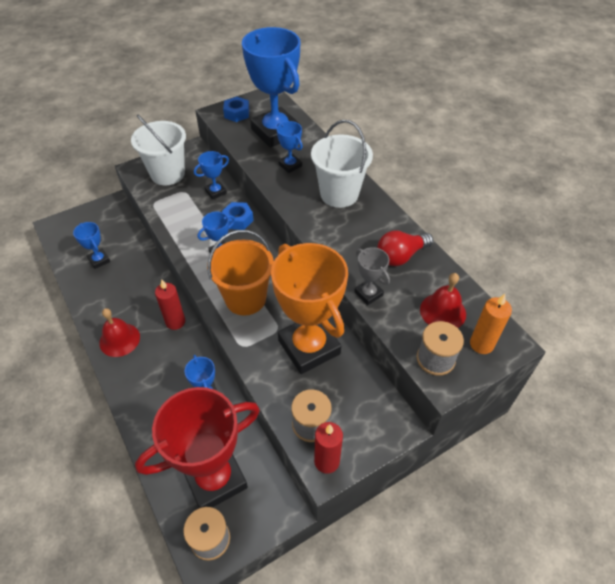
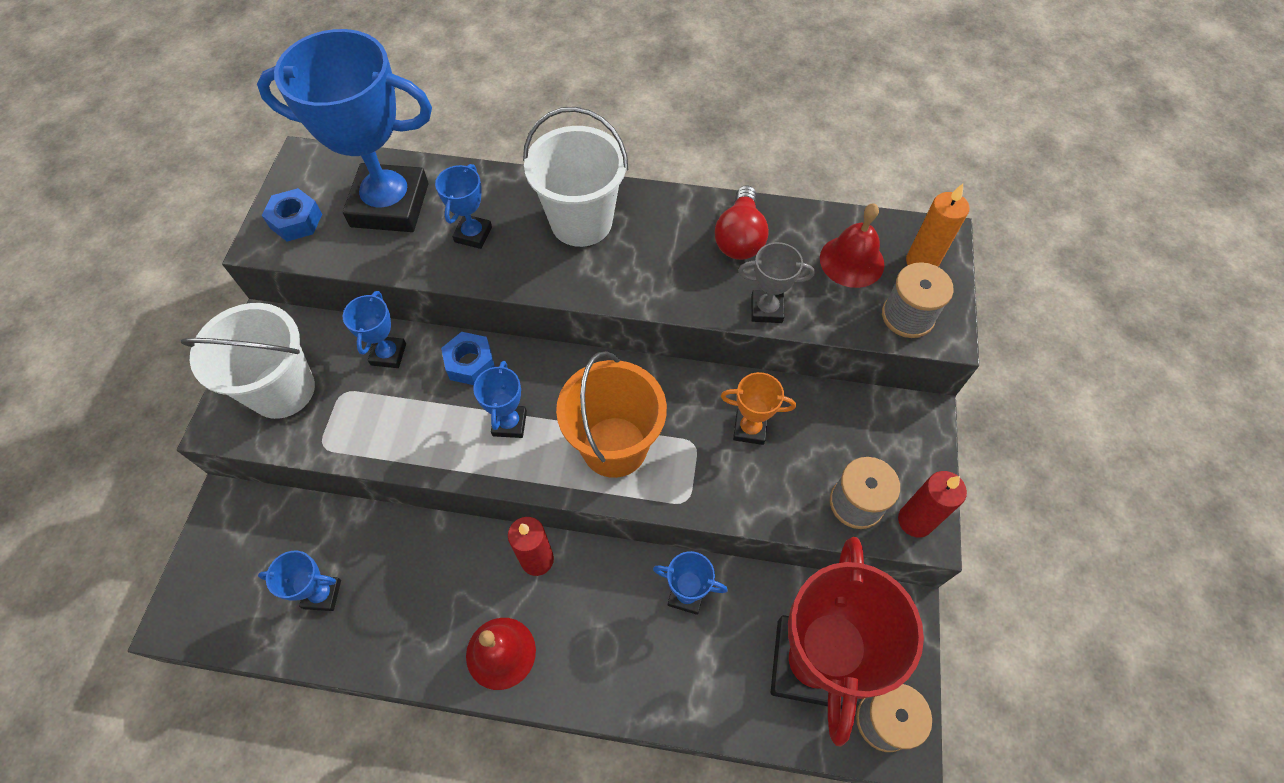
camera: 50 degrees left, 10 degrees up
orange trophy [271,243,348,374] -> orange trophy [721,372,796,445], size x0.44
blue trophy [277,121,303,173] -> blue trophy turned 75 degrees counterclockwise [435,164,492,249]

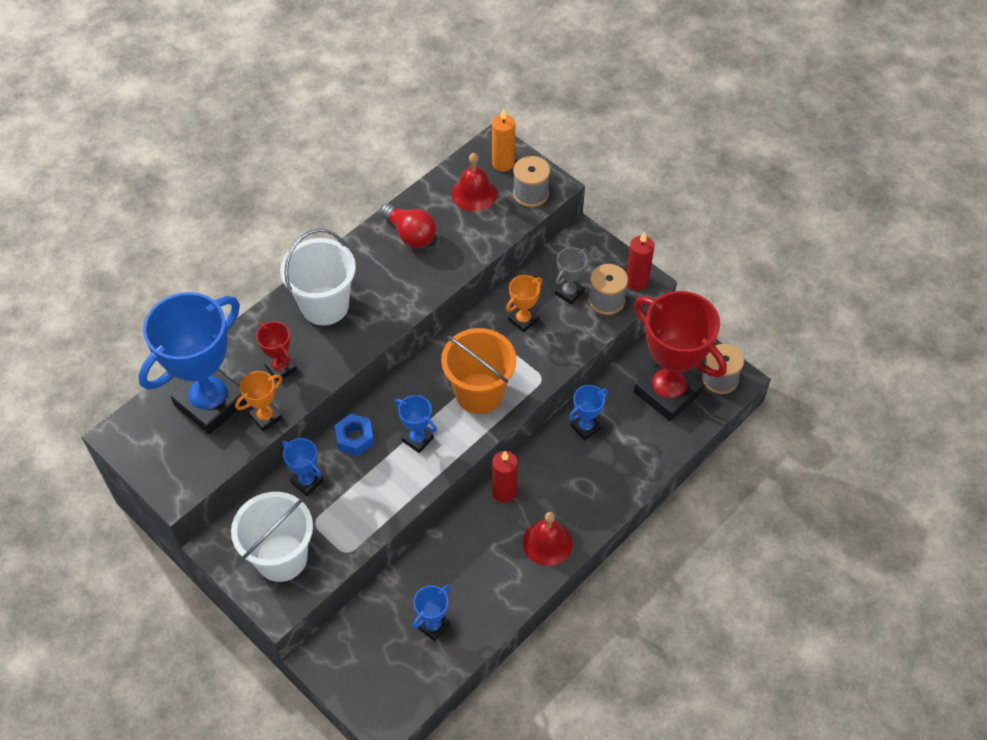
camera: 55 degrees left, 5 degrees down
blue nut [262,188,322,241] -> none
blue trophy [435,164,492,249] -> red trophy [256,321,297,382]
grey trophy [738,242,815,323] -> grey trophy moved to [555,247,588,305]
none -> orange trophy [235,371,282,432]

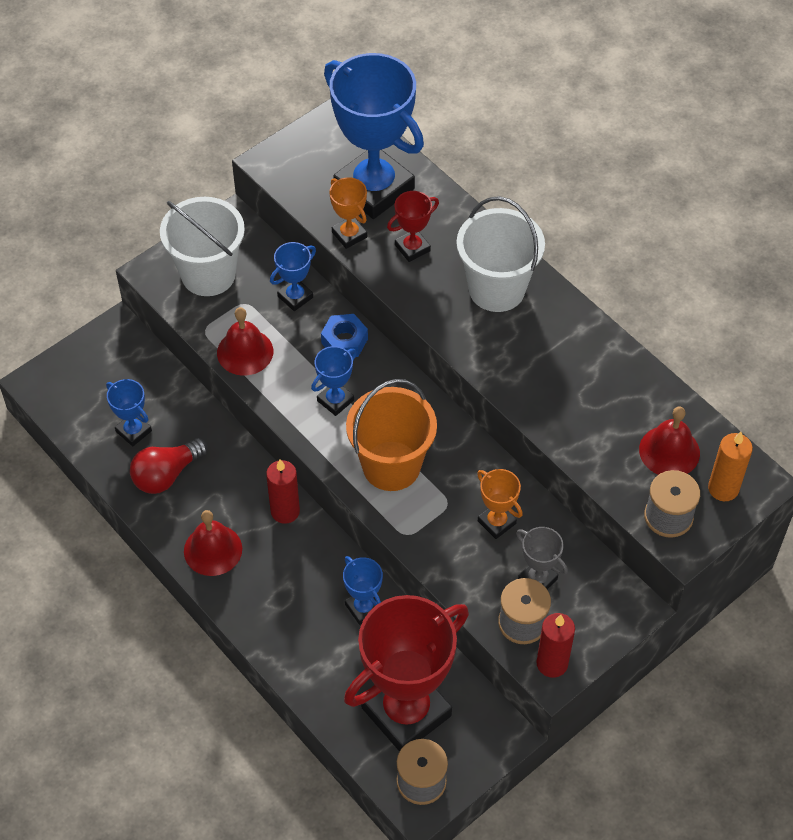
camera: 95 degrees right, 0 degrees up
red light bulb [380,203,436,248] -> red light bulb moved to [130,438,207,494]
none -> red bell [217,307,273,376]

